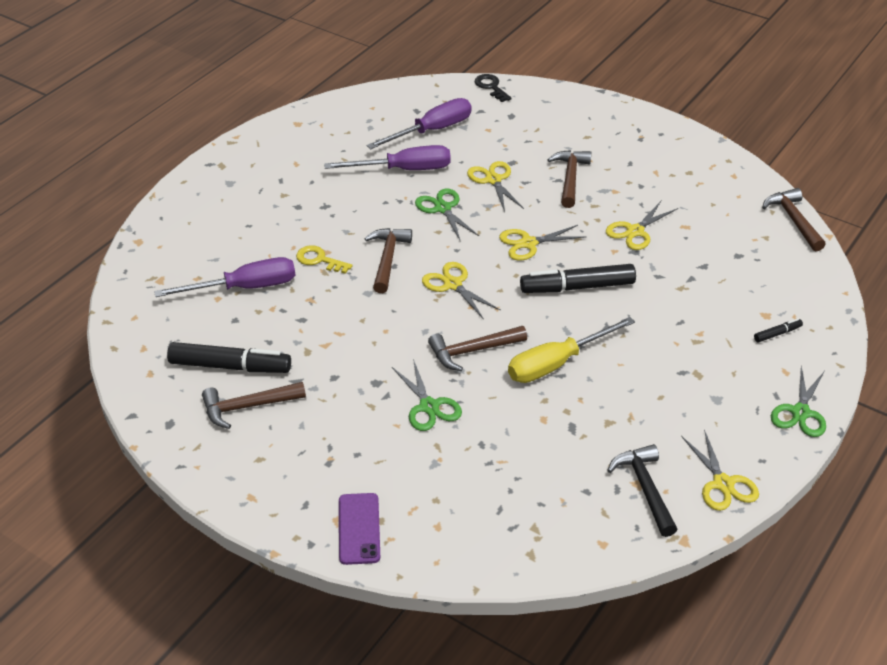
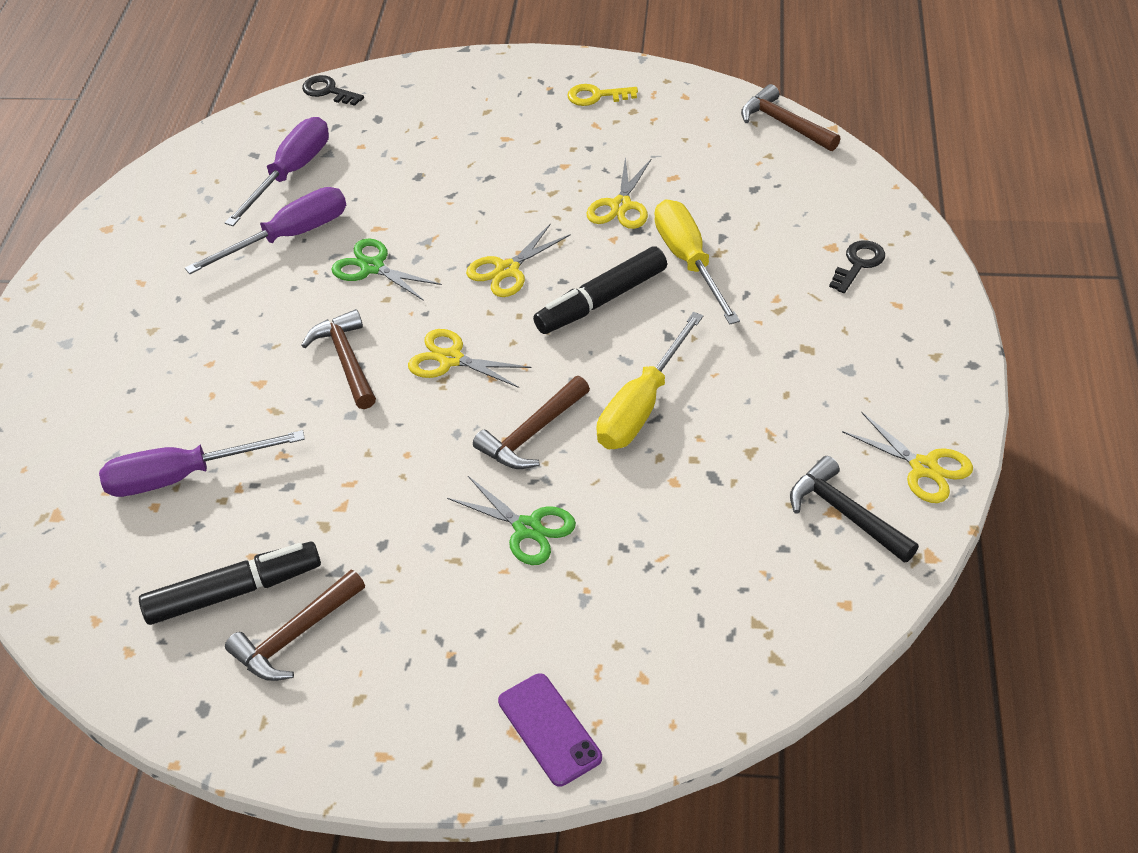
camera: 25 degrees left, 5 degrees up
purple screwdriver [154,257,295,297] -> purple screwdriver turned 150 degrees counterclockwise [99,430,305,497]
yellow key [296,245,353,274] -> yellow key moved to [567,84,638,106]
yellow scissors [467,161,524,212] -> none
brown hammer [547,150,591,208] -> none
black marker [754,319,803,342] -> black key [829,240,885,293]
green scissors [771,366,826,437] -> none
none -> yellow screwdriver [654,200,740,324]

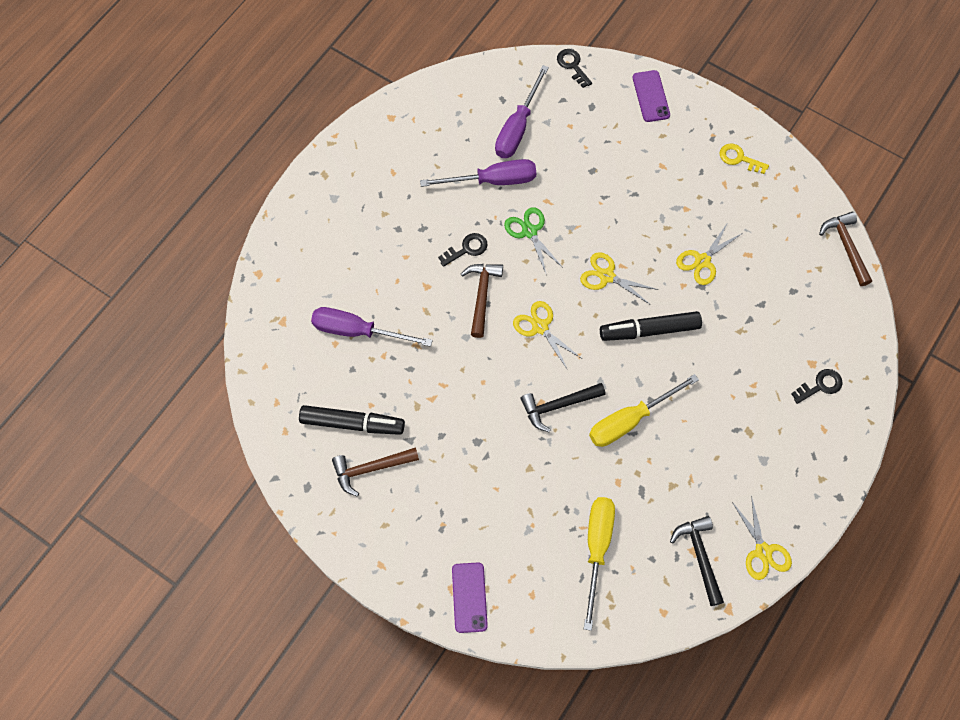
camera: 25 degrees right, 20 degrees up
purple screwdriver [225,117,329,226] -> purple screwdriver turned 150 degrees clockwise [495,65,549,158]
green scissors [447,476,576,565] -> none
yellow scissors [466,223,571,297] -> yellow scissors turned 45 degrees clockwise [580,252,658,305]
brown hammer [473,376,590,469] -> black hammer [520,383,606,432]
yellow screwdriver [654,200,740,324] -> yellow screwdriver moved to [584,497,615,631]
none -> black key [438,233,488,267]
none -> purple phone [633,70,670,122]

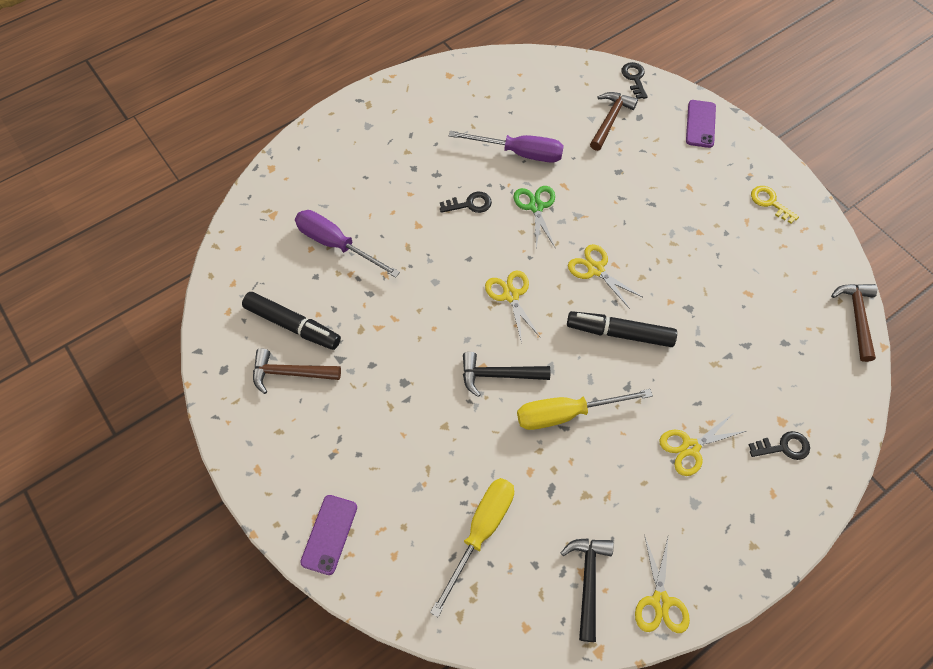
camera: 20 degrees right, 5 degrees down
brown hammer [461,264,503,338] -> brown hammer moved to [590,92,638,151]
purple screwdriver [495,65,549,158] -> none
yellow scissors [676,224,741,285] -> yellow scissors moved to [659,414,746,476]

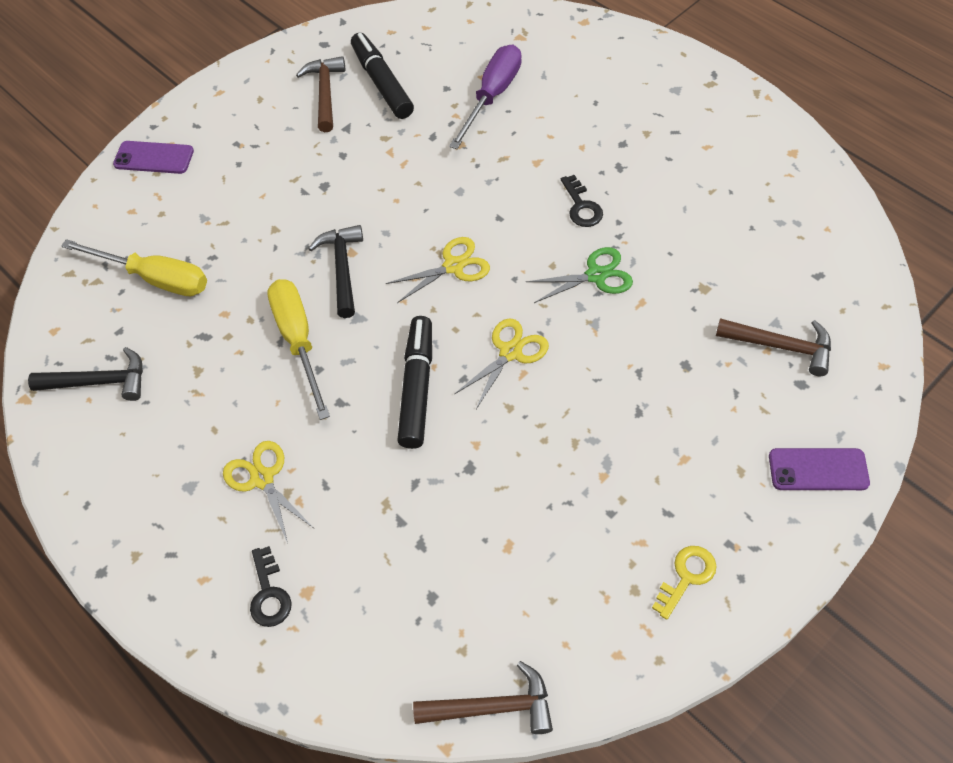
camera: 85 degrees right, 5 degrees down
black marker [242,292,341,350] -> black marker turned 135 degrees clockwise [351,33,414,119]
purple screwdriver [449,131,564,163] -> none
black key [622,62,648,99] -> none
yellow scissors [635,535,690,633] -> none

